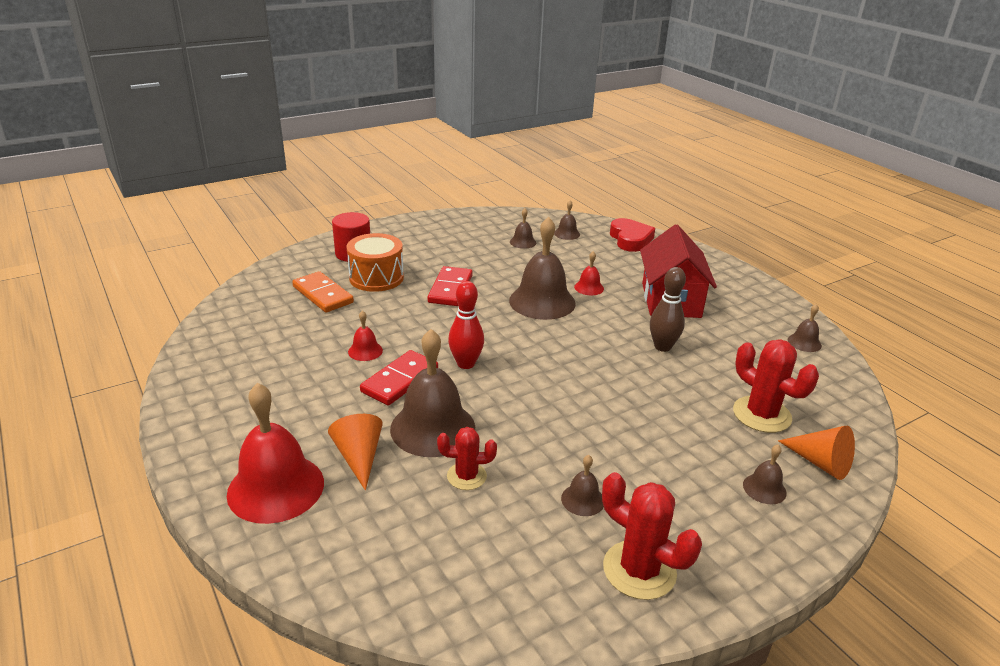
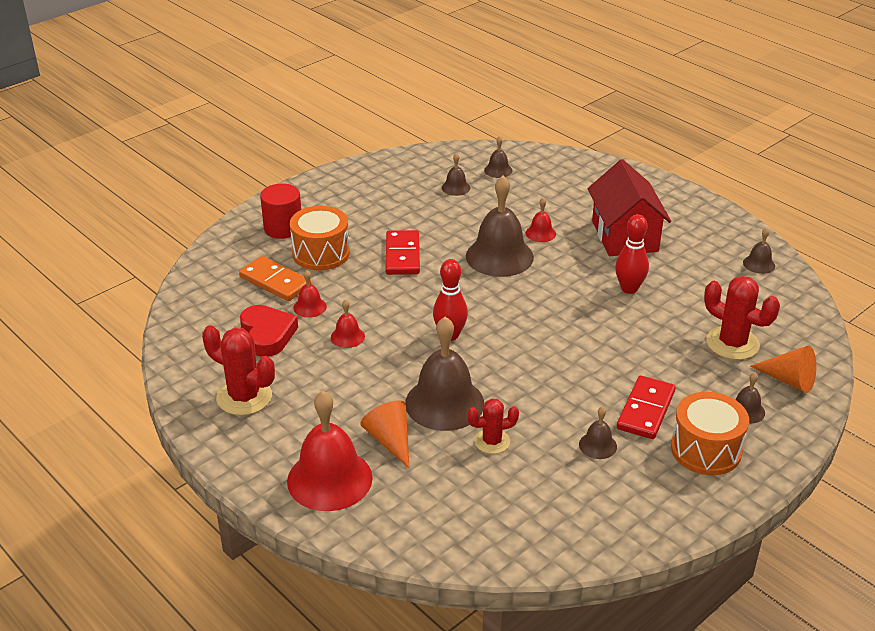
camera: 10 degrees left, 5 degrees up
red domino [360,350,438,405] -> red domino moved to [617,376,676,439]
red cactus [602,472,702,600] -> red cactus moved to [202,325,275,416]
red heart [610,218,655,252] -> red heart moved to [240,305,298,357]
brown bowling pin [650,267,686,352] -> red bowling pin [615,214,649,294]
none -> red bell [293,270,327,318]
none -> orange drum [671,392,749,475]

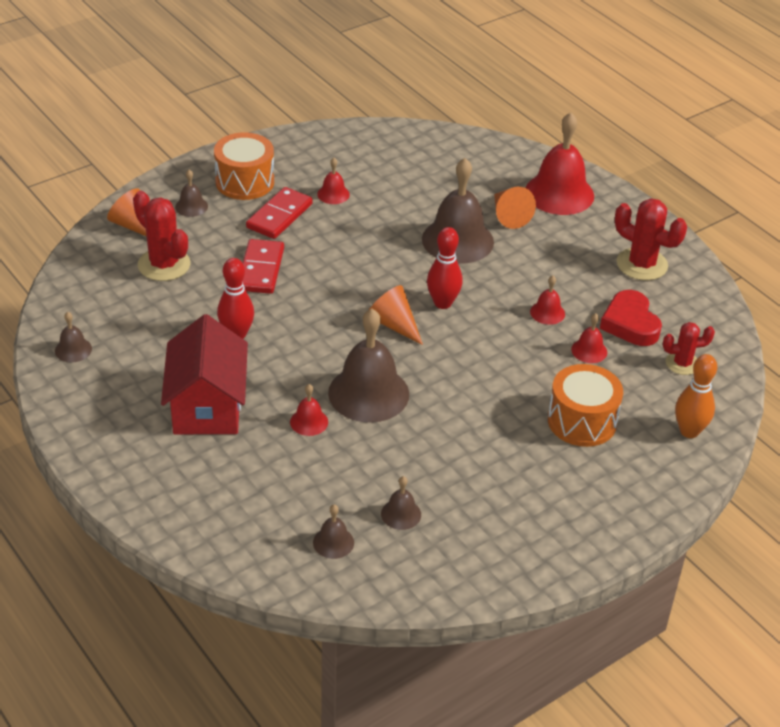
camera: 175 degrees left, 5 degrees up
orange domino [239,256,311,301] -> none
red cylinder [260,184,301,239] -> none
red domino [386,230,420,275] -> red domino moved to [243,239,284,294]
red cactus [467,399,519,454] -> red cactus moved to [663,322,715,375]
brown bell [579,406,617,459] -> red bell [317,158,350,204]
none -> orange cone [369,285,423,345]
none -> orange bowling pin [675,354,717,438]

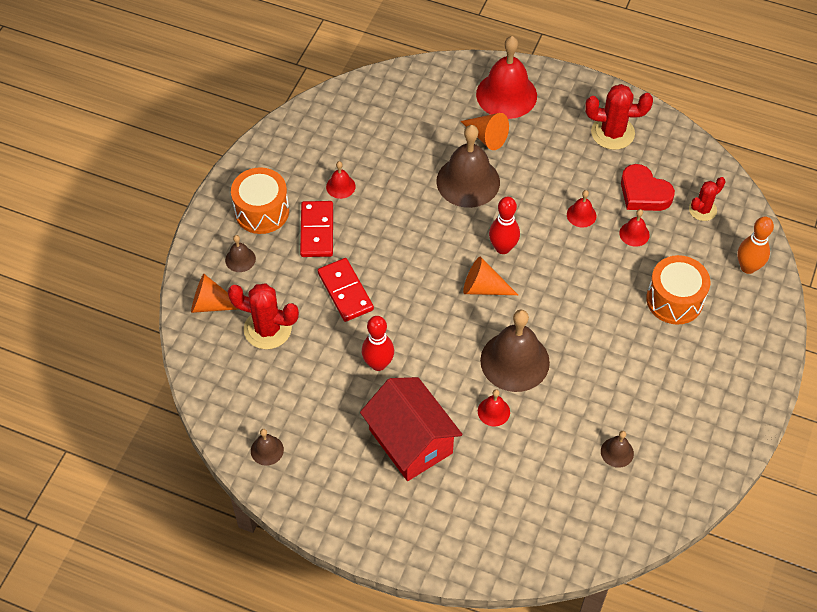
camera: 30 degrees left, 15 degrees up
brown bell [313,505,354,559] -> none

